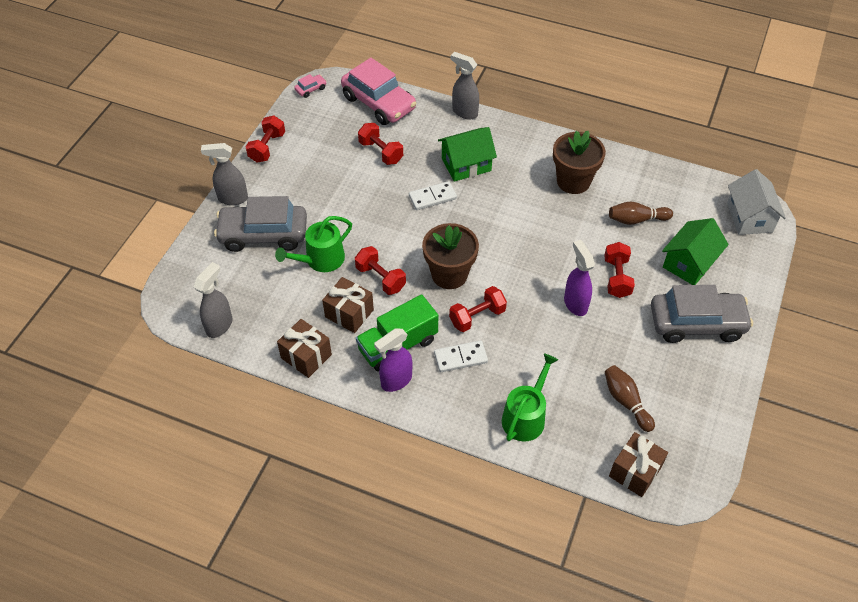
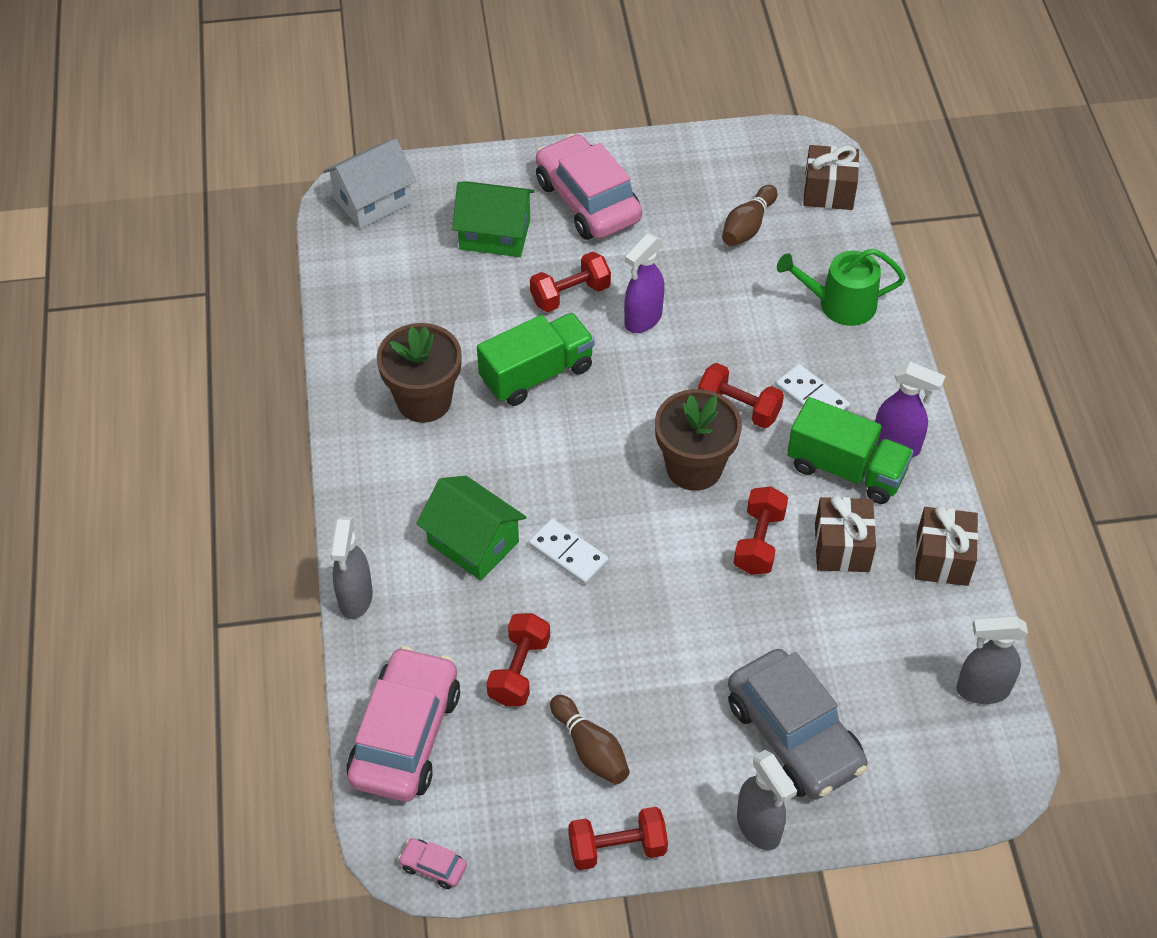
camera: 120 degrees left, 0 degrees up
green watering can [275,216,352,272] -> none
brown bowling pin [609,201,673,225] -> brown bowling pin moved to [550,695,630,784]
grey car [651,285,753,343] -> pink car [536,134,642,240]
none -> green truck [477,313,595,406]

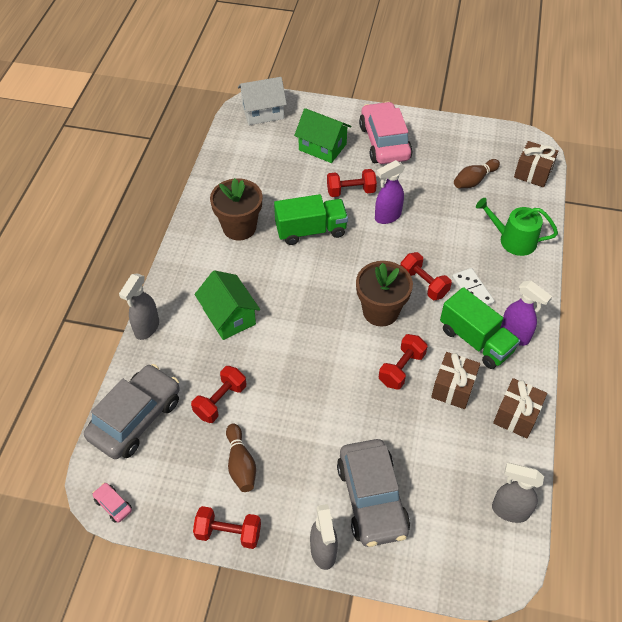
camera: 20 degrees right, 0 degrees up
pink car [346,646,460,802] -> grey car [84,364,180,459]
white domino [529,518,609,585] -> none

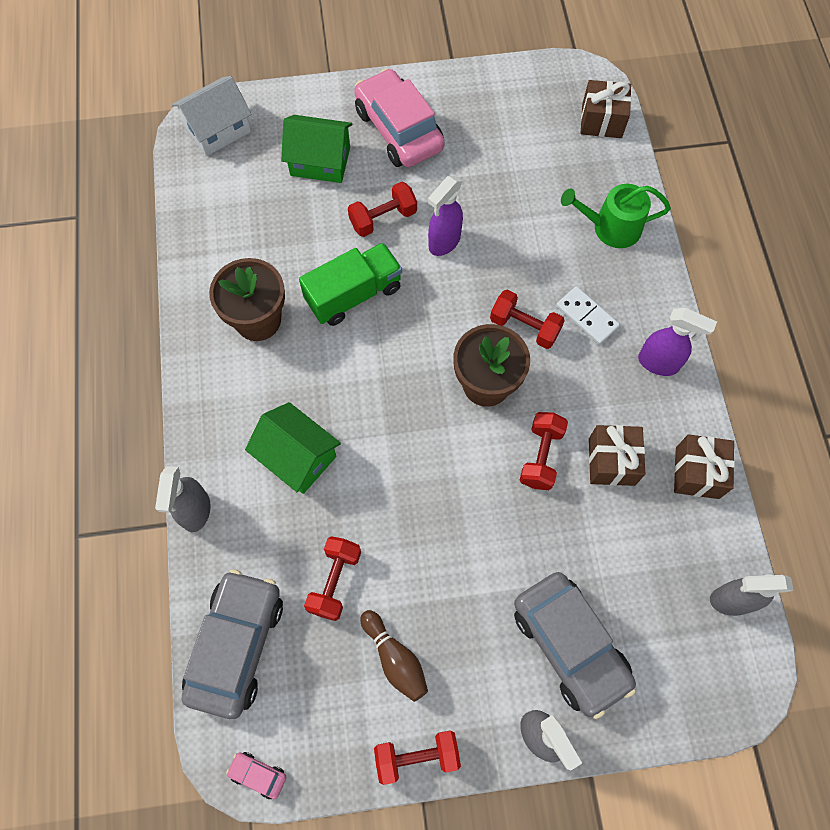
camera: 20 degrees left, 15 degrees up
green truck [440,287,520,369] -> none
brown bowling pin [454,159,500,188] -> none

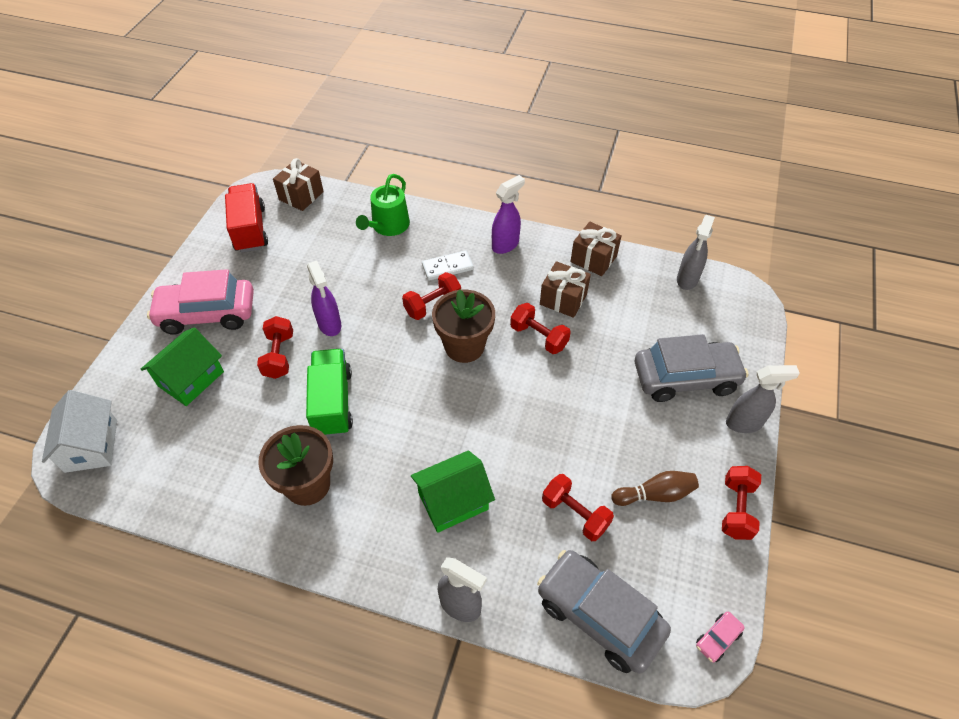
camera: 65 degrees left, 15 degrees down
none -> red truck [225,183,268,253]

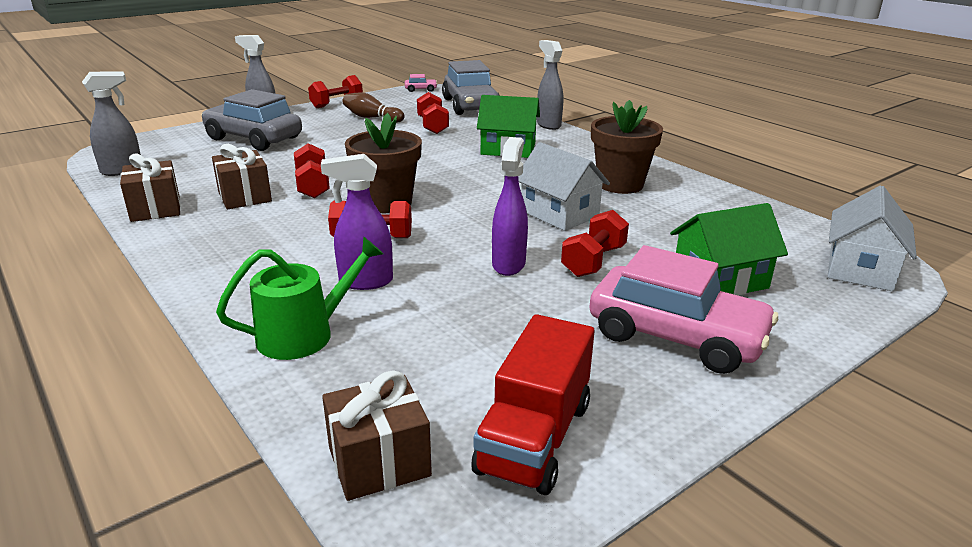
camera: 145 degrees left, 25 degrees down
green truck [306,349,353,437] -> white house [518,142,610,231]
white domino [422,251,474,281] -> none
purple spray bottle [492,175,525,254] -> purple spray bottle moved to [321,154,393,290]

